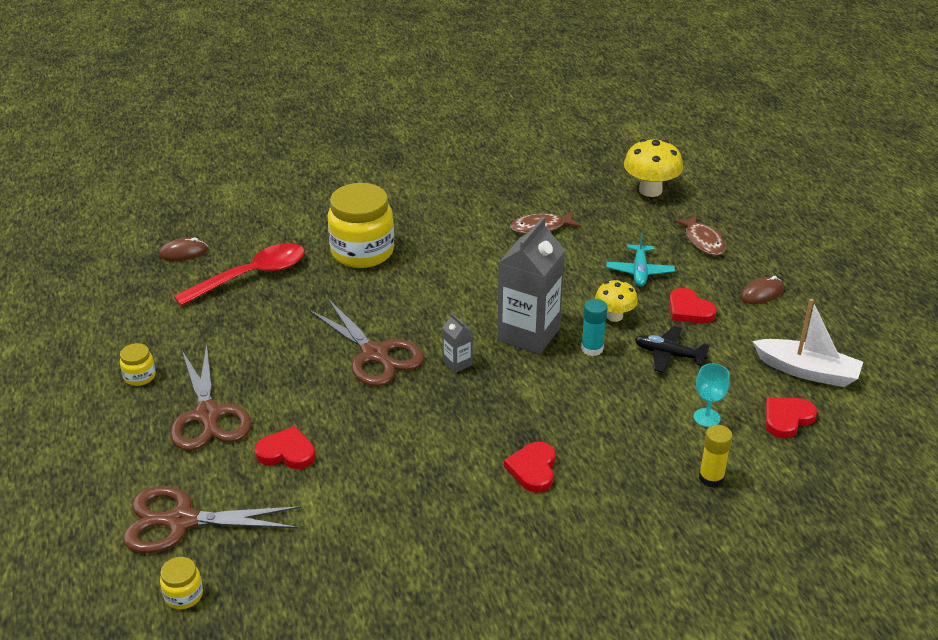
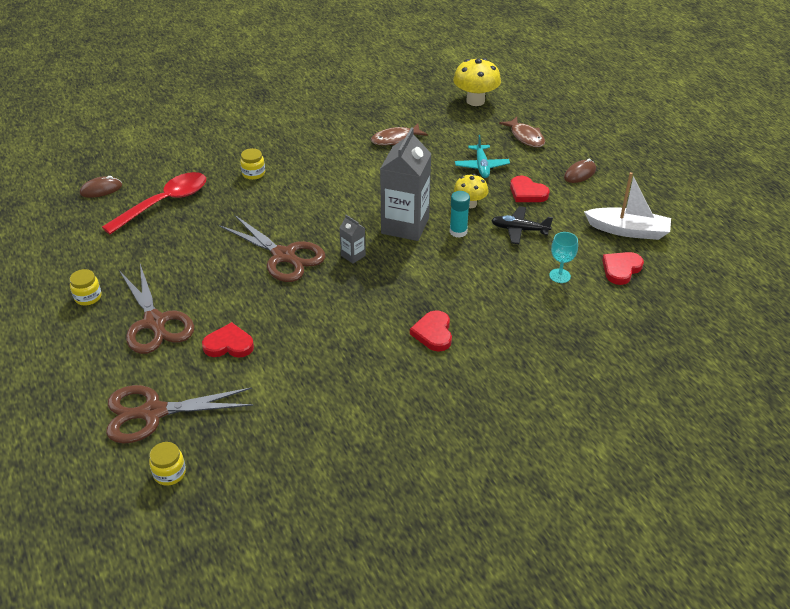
camera: 10 degrees left, 5 degrees up
yellow jar [328,183,394,268] -> yellow jar [240,148,265,180], size x0.44
yellow glue stick [699,425,733,488] -> none

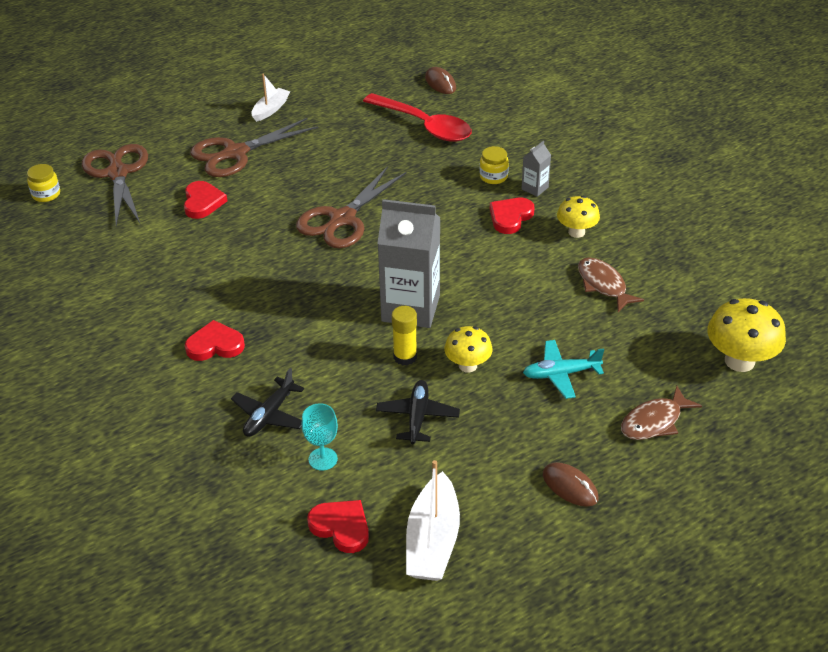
camera: 85 degrees right, 0 degrees up
yellow jar [70,269,101,305] -> white boat [251,73,290,122]
grey carton [340,215,366,264] -> grey carton moved to [522,141,551,197]
turquoise glue stick [450,191,470,238] -> yellow glue stick [392,306,417,366]
red heart [510,176,549,202] -> red heart moved to [490,198,535,234]
none -> black plane [231,368,304,437]
none -> yellow mushroom [557,196,600,238]

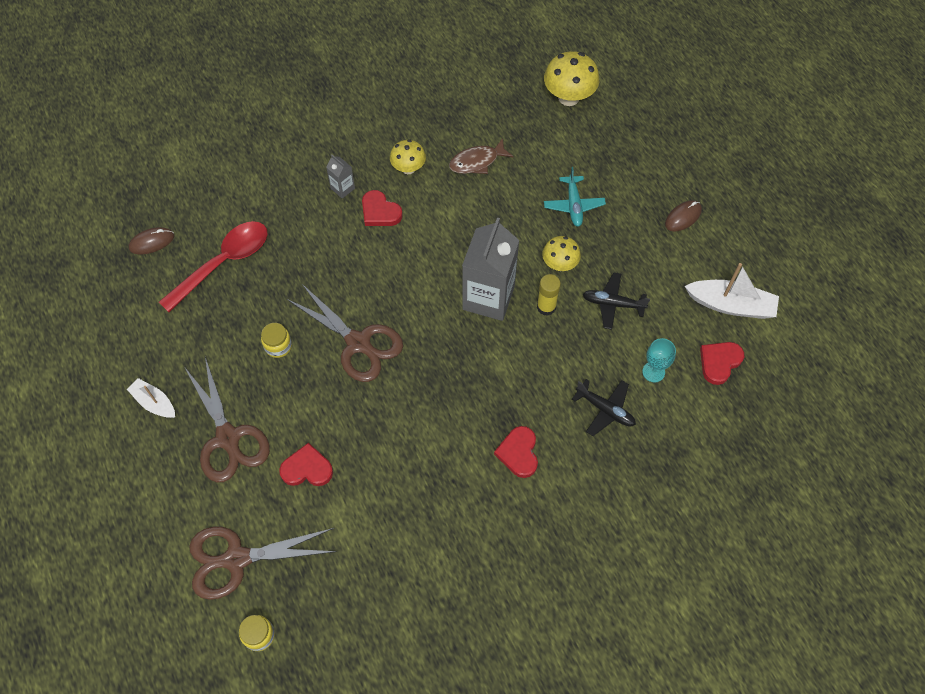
camera: 85 degrees left, 20 degrees up
yellow jar [480,146,509,184] -> yellow jar moved to [261,323,292,358]
brown fish [621,386,702,440] -> none

